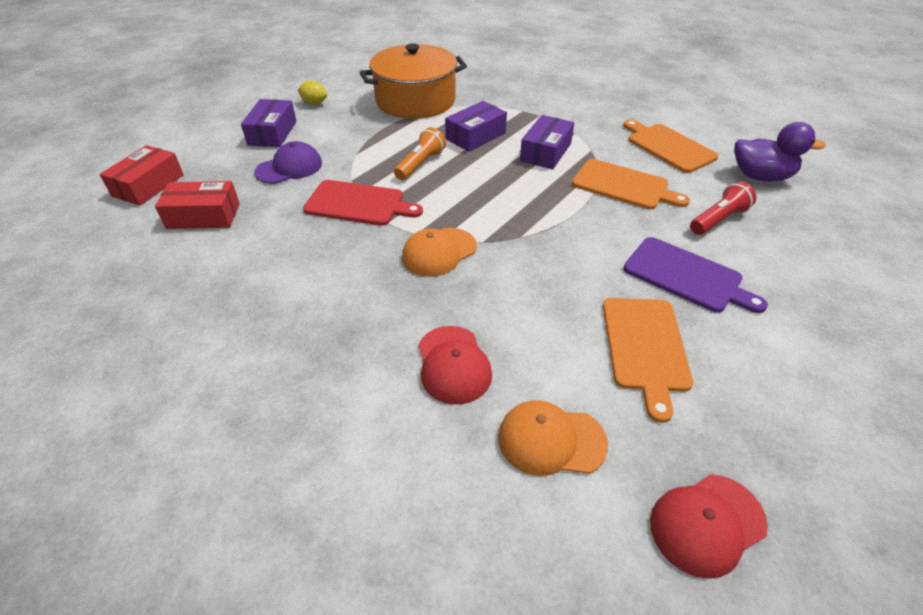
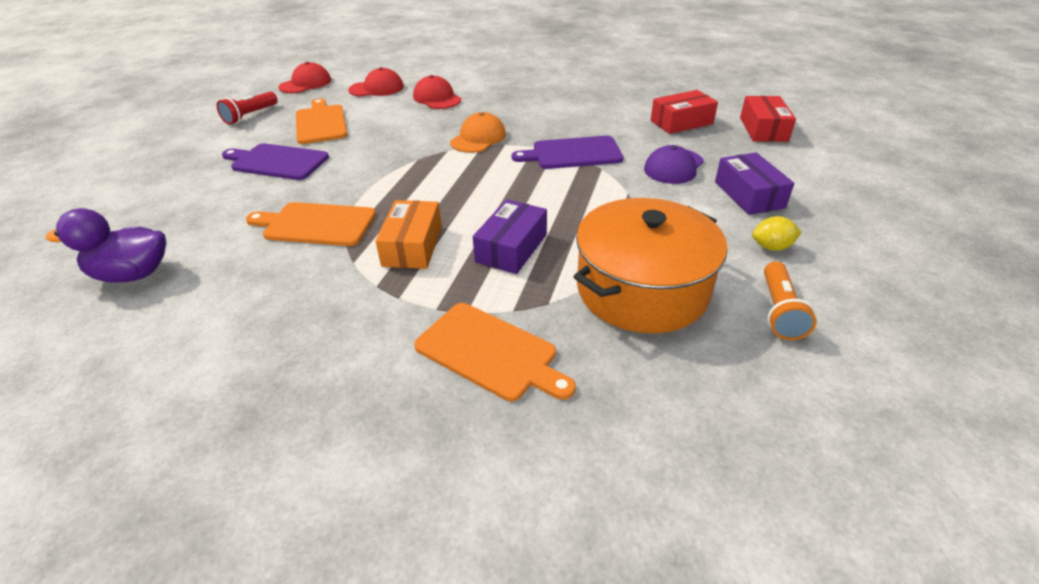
camera: 160 degrees right, 5 degrees down
red cutting board [303,180,423,225] -> purple cutting board [511,136,624,169]
orange flashlight [394,127,446,180] -> orange flashlight moved to [764,261,817,340]
orange cap [498,400,608,476] -> red cap [348,67,404,97]
purple box [520,115,574,169] -> orange box [375,200,442,269]
orange cutting board [623,119,719,173] -> orange cutting board moved to [414,303,576,401]
red flashlight [690,181,756,235] -> red flashlight moved to [217,92,278,125]

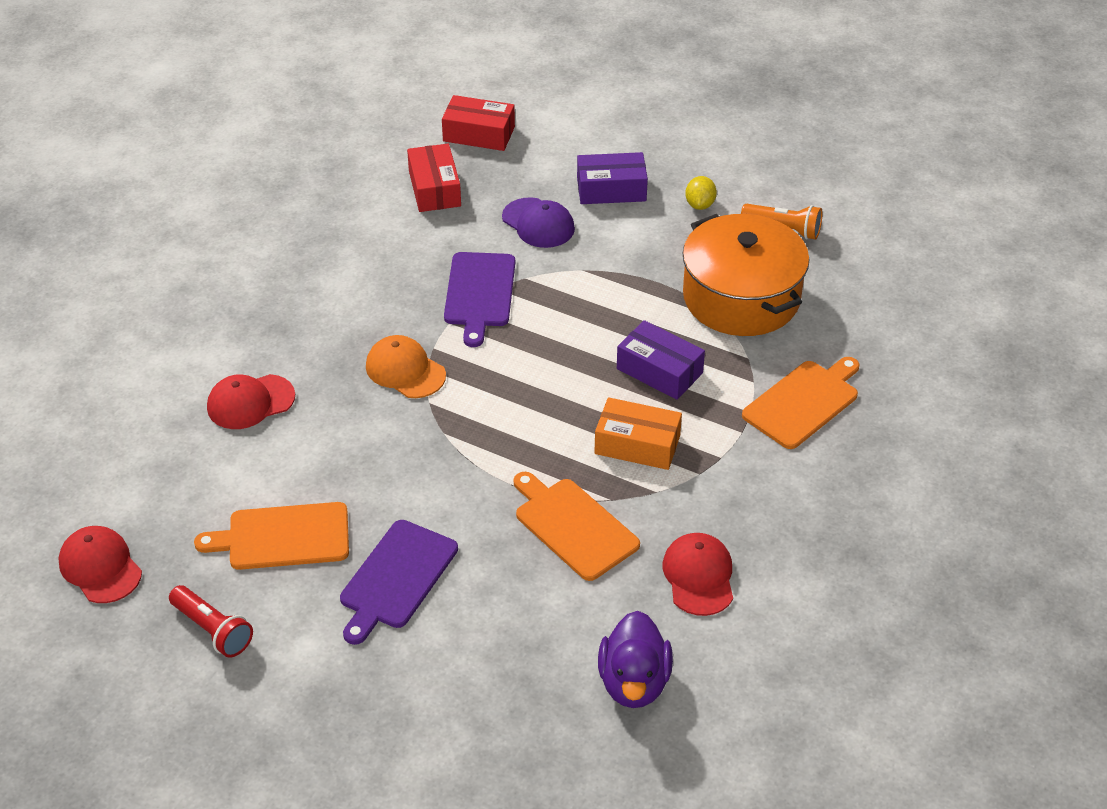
camera: 80 degrees left, 5 degrees up
orange cutting board [246,202,376,246] -> orange cutting board turned 120 degrees clockwise [514,472,640,581]
red cap [348,67,404,97] -> red cap moved to [663,533,733,616]

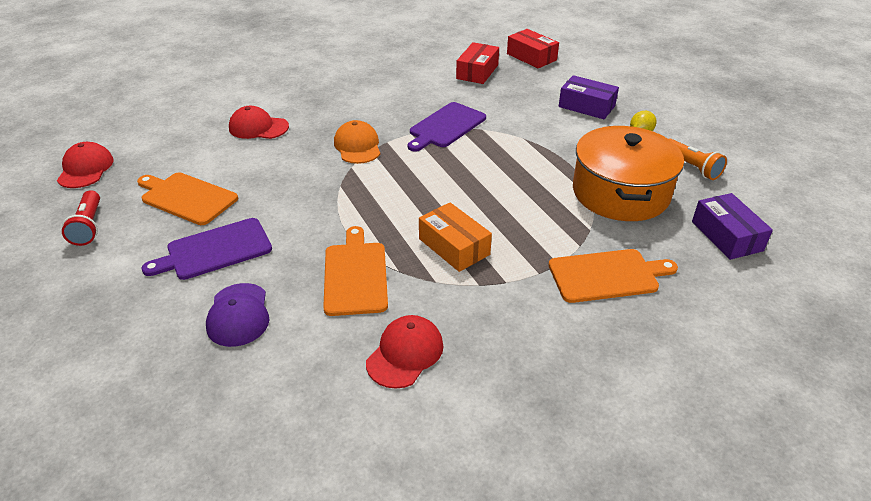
camera: 35 degrees right, 5 degrees down
purple cap [502,197,575,248] -> purple cap moved to [206,283,269,347]
purple duck [598,611,673,708] -> none
purple box [617,320,705,400] -> purple box moved to [692,193,773,260]

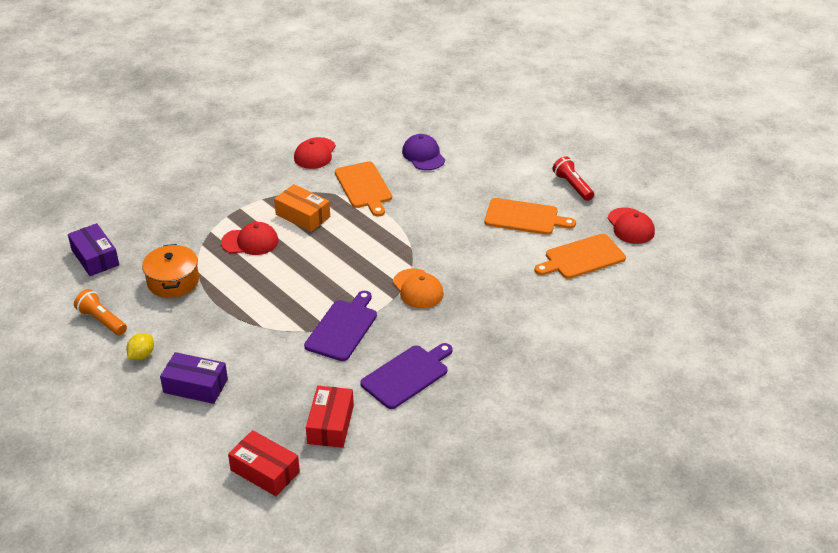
camera: 165 degrees right, 0 degrees up
purple cutting board [142,218,272,280] -> purple cutting board moved to [360,343,453,409]
red cap [229,106,289,139] -> red cap moved to [221,222,279,255]
orange cutting board [549,249,678,303] -> orange cutting board moved to [534,234,626,279]
orange pot [573,126,684,221] -> orange pot [142,244,199,298], size x0.62

